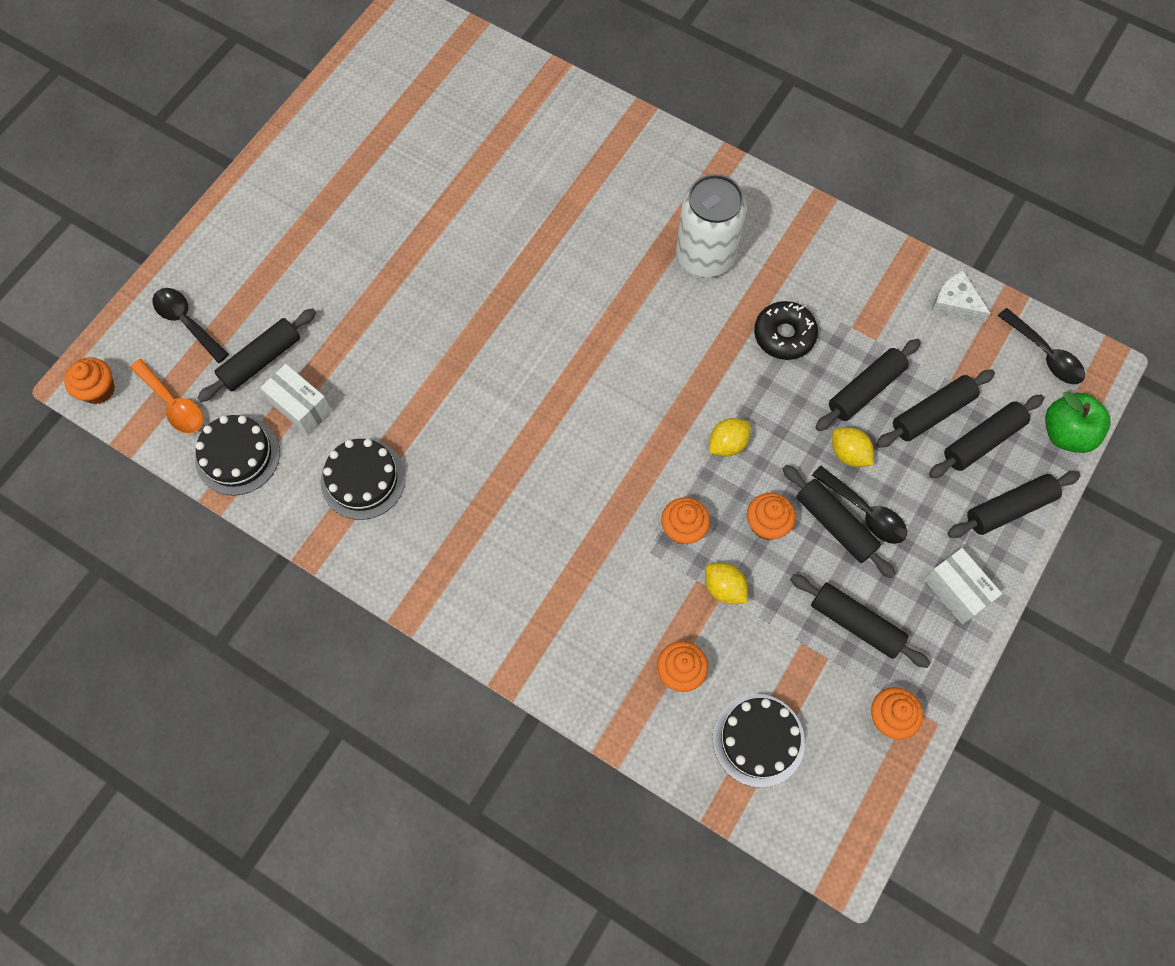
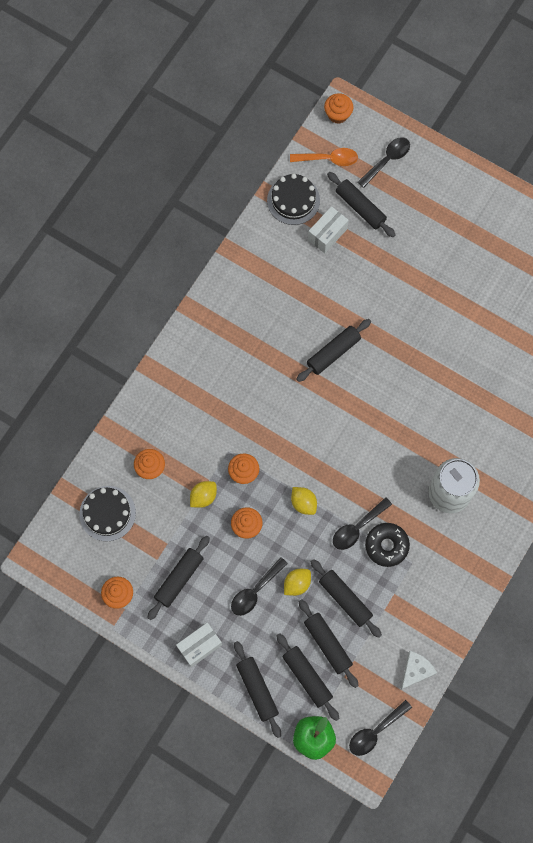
camera: 90 degrees right, 5 degrees up
orange spoon [130,359,203,434] -> orange spoon turned 135 degrees counterclockwise [290,148,358,166]
black cake [320,439,406,520] -> none
black rolling pin [782,465,896,579] -> black rolling pin moved to [296,319,371,382]
none -> black spoon [333,497,392,550]

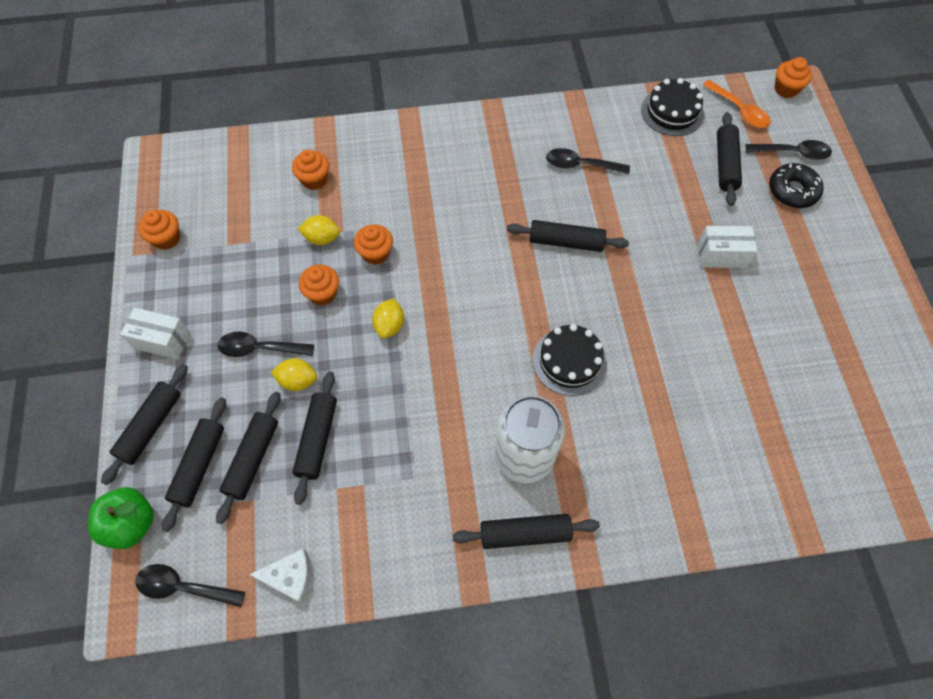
camera: 50 degrees right, 10 degrees down
black cake [79,486,136,541] -> black cake moved to [533,324,607,396]
black rolling pin [147,536,210,620] -> black rolling pin moved to [452,514,600,549]
white box [308,206,349,253] -> white box moved to [697,226,757,268]
black spoon [333,497,392,550] -> black spoon moved to [546,148,630,174]
black donut [365,523,410,567] -> black donut moved to [769,163,823,208]

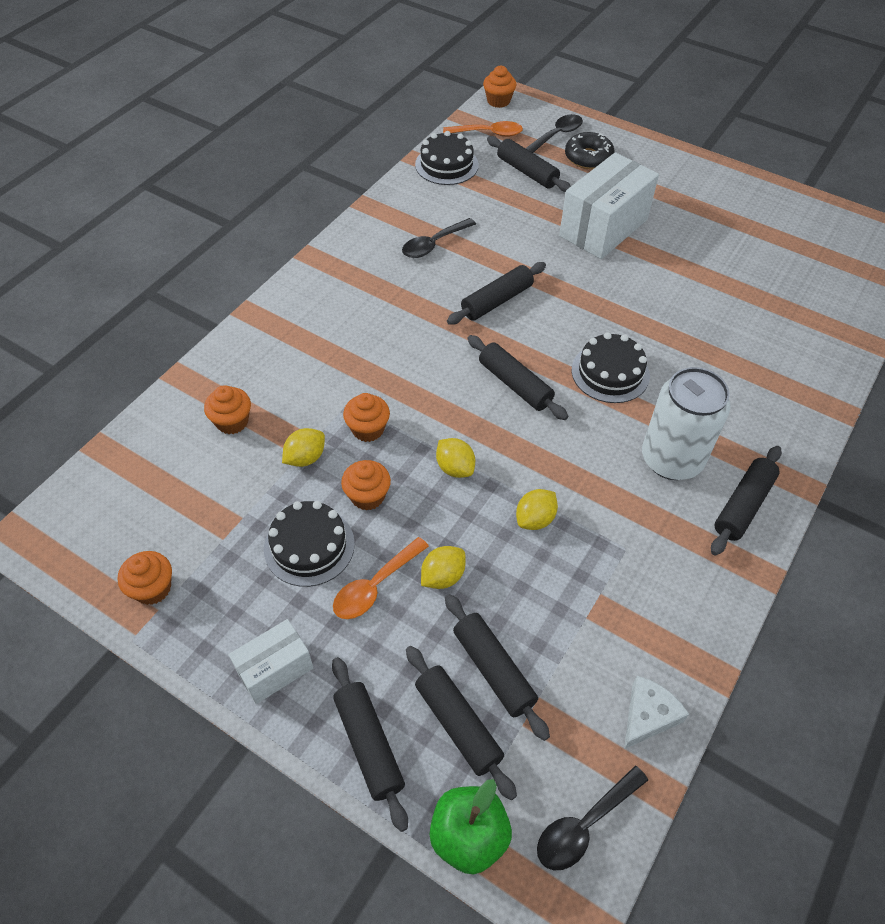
camera: 50 degrees left, 10 degrees down
black spoon [218,332,314,357] -> orange spoon [333,537,429,619]
black rolling pin [292,371,337,505] -> black rolling pin moved to [468,335,568,420]
white box [697,226,757,268] -> white box [559,152,659,259], size x1.82
none -> black cake [264,501,355,587]
none -> yellow lemon [516,489,558,530]

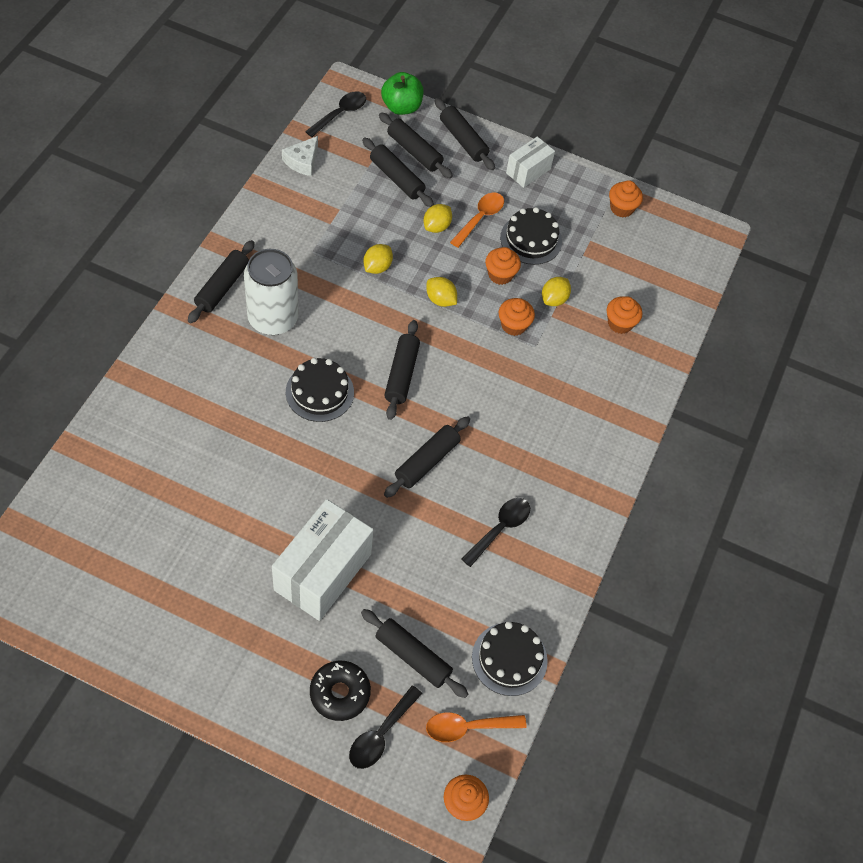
camera: 165 degrees right, 5 degrees up
black rolling pin [468,335,568,420] -> black rolling pin turned 60 degrees clockwise [384,320,420,420]

